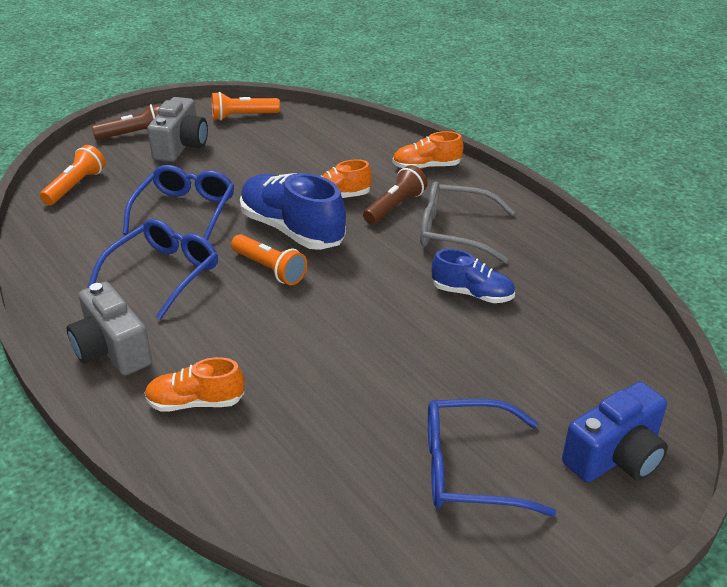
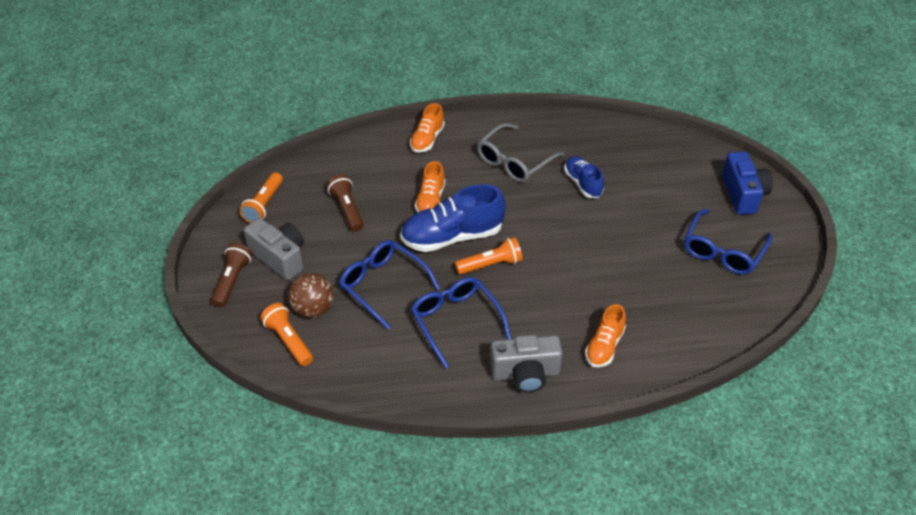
camera: 60 degrees left, 10 degrees up
brown flashlight [363,165,428,224] -> brown flashlight moved to [327,174,364,232]
blue shoe [432,249,515,303] -> blue shoe turned 75 degrees counterclockwise [564,156,604,198]
none -> brown ball [289,273,334,318]

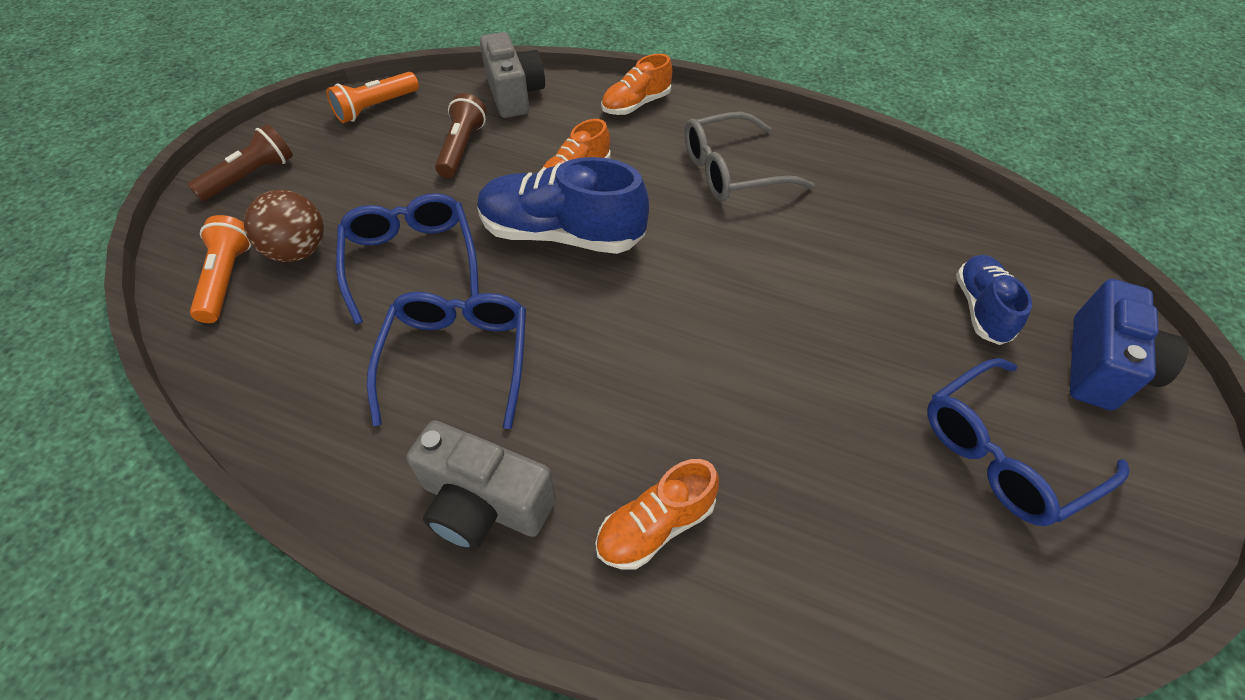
camera: 30 degrees right, 5 degrees up
grey camera [244,218,304,280] -> grey camera moved to [480,32,545,118]
orange flashlight [455,237,522,275] -> none
blue shoe [564,156,604,198] -> blue shoe moved to [956,255,1032,345]

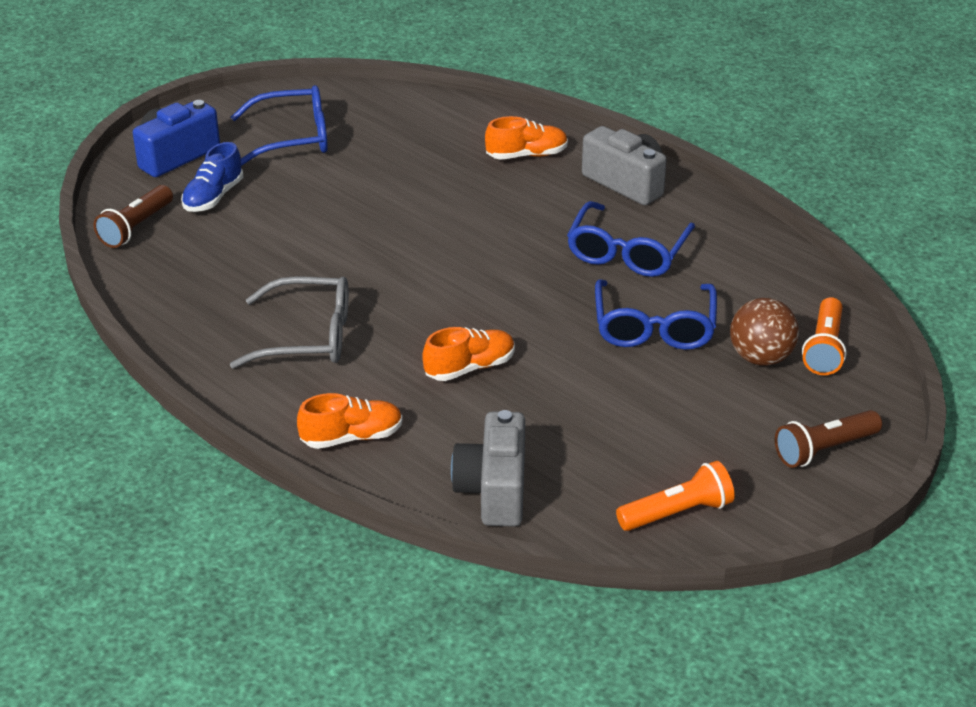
camera: 160 degrees left, 15 degrees down
brown flashlight [435,93,487,178] -> brown flashlight moved to [94,185,173,248]
blue shoe [477,157,649,254] -> none

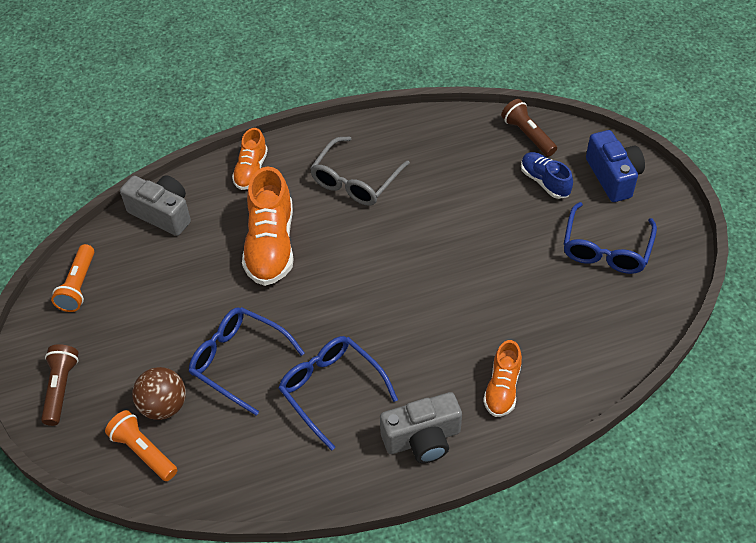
camera: 120 degrees right, 15 degrees up
orange shoe [422,327,515,381] -> orange shoe [242,166,294,286], size x1.73

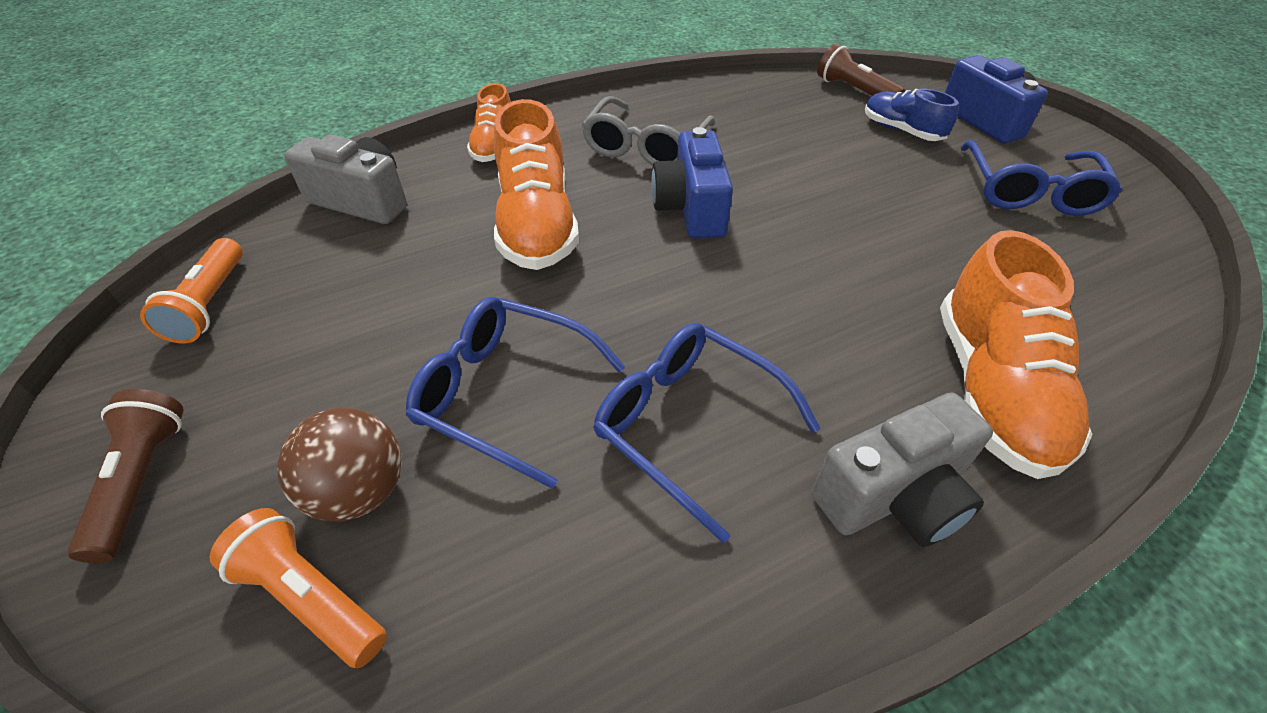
camera: 10 degrees left, 5 degrees down
orange shoe [483,340,522,417] -> orange shoe [940,230,1093,479], size x1.73
none -> blue camera [651,127,733,238]

